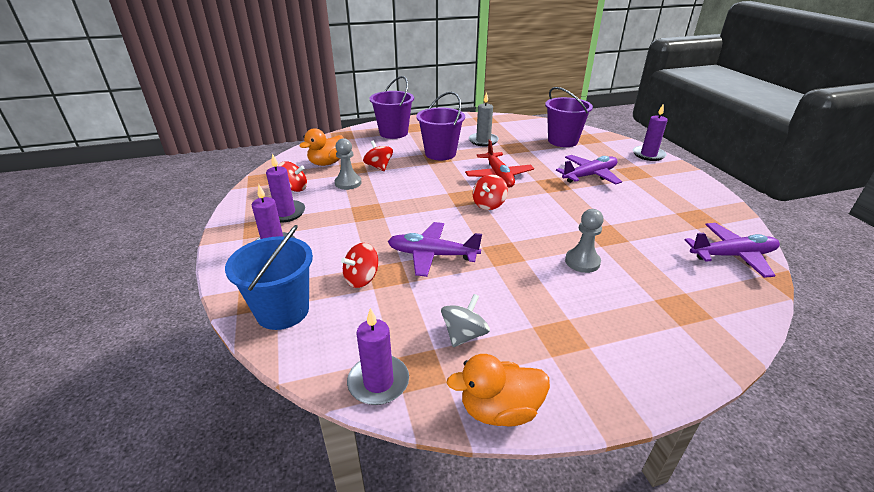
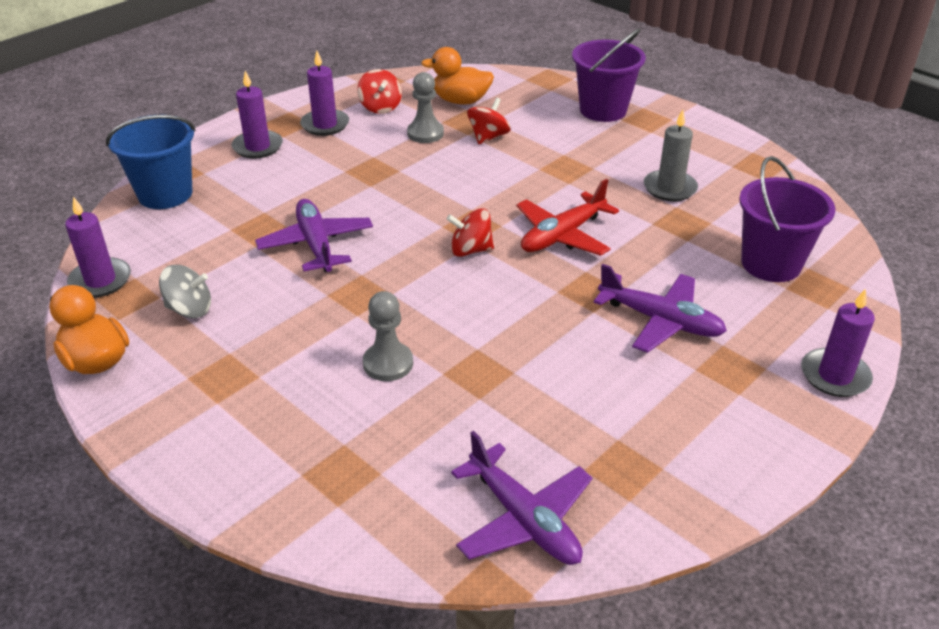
camera: 60 degrees right, 5 degrees up
red spinning top [341,243,378,288] -> none
purple bucket [416,92,465,160] -> none

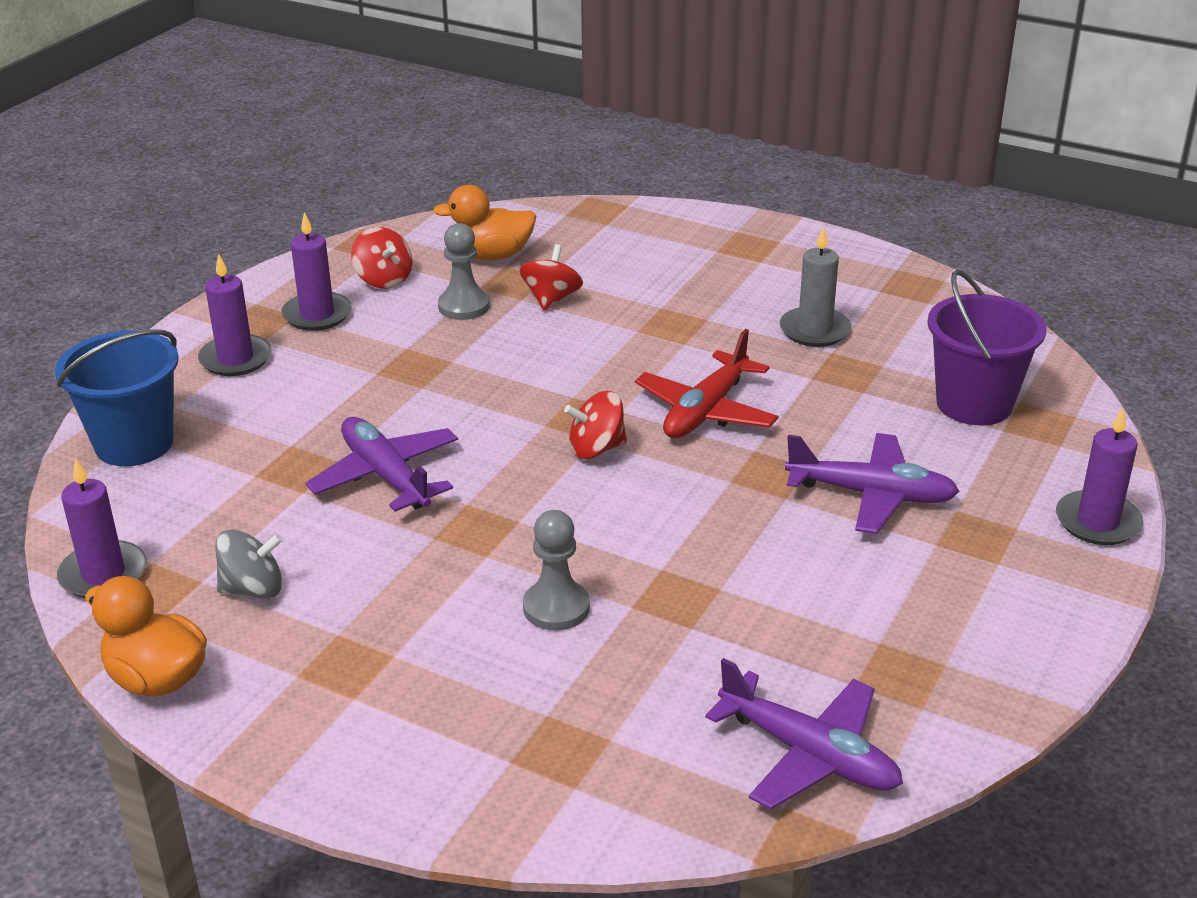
camera: 15 degrees left, 5 degrees down
purple bucket [572,29,646,122] -> none

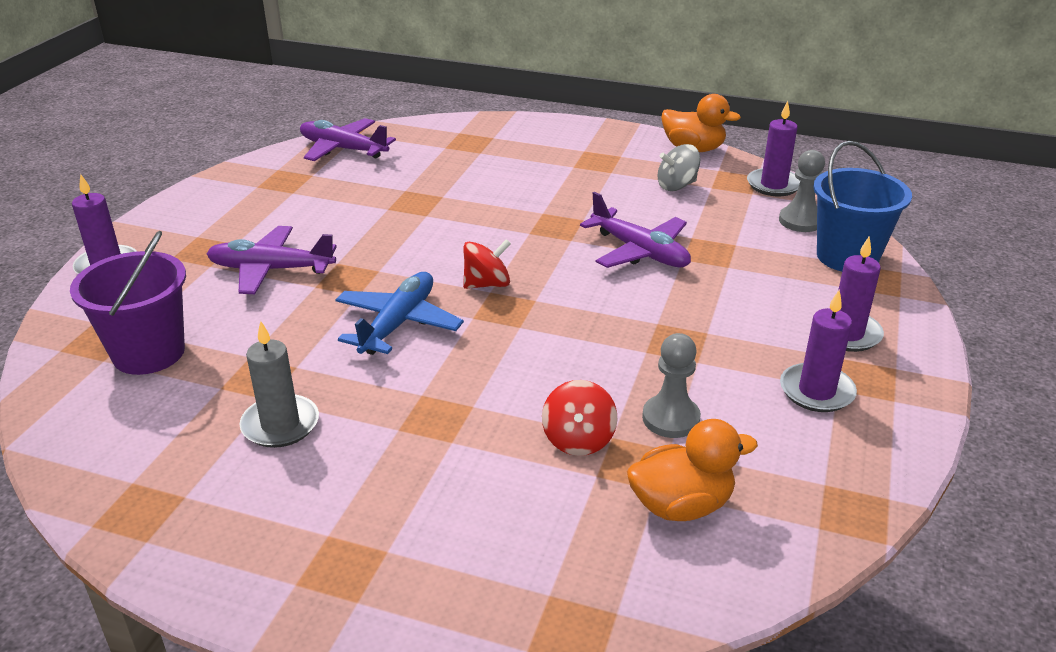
camera: 170 degrees right, 0 degrees up
red spinning top [351,227,412,289] -> none
grey pawn [523,510,590,631] -> grey pawn moved to [779,150,825,232]
red plane [635,329,779,438] -> blue plane [335,272,464,355]

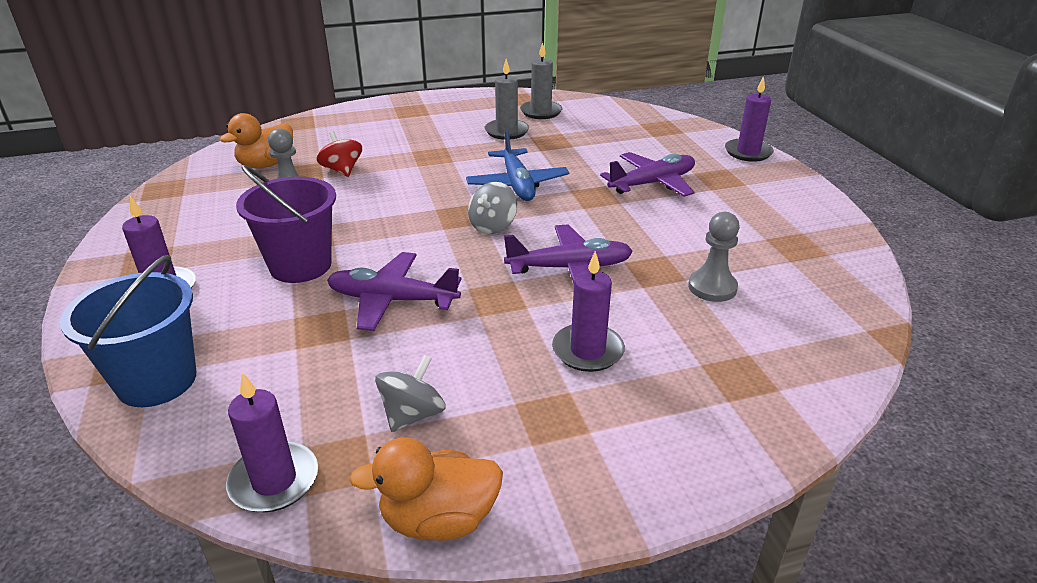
camera: 145 degrees right, 0 degrees up
purple bucket [70,231,186,375] -> purple bucket moved to [236,165,336,283]
purple plane [300,118,396,161] -> purple plane moved to [504,225,633,283]
red spinning top [463,239,511,289] -> grey spinning top [468,182,517,234]
grey pawn [779,150,825,232] -> grey pawn moved to [688,212,740,302]
purple candle [780,290,857,412] -> purple candle moved to [552,251,625,372]
none -> grey candle [520,42,562,119]

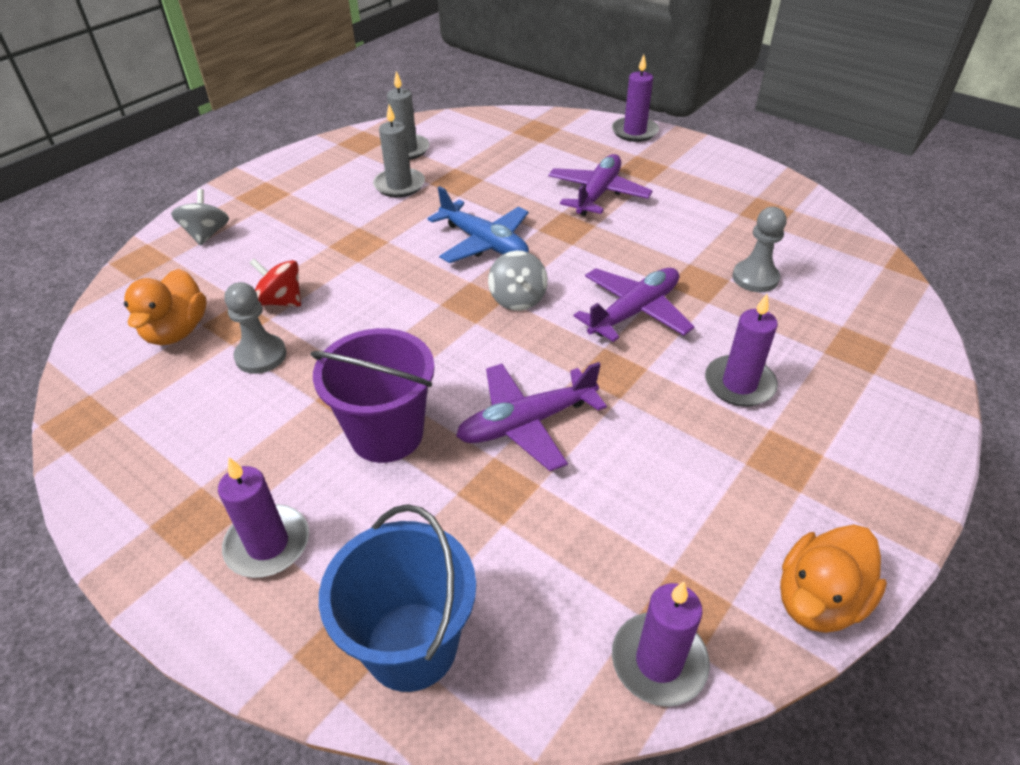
camera: 35 degrees left, 10 degrees up
grey spinning top [375,355,446,432] -> grey spinning top moved to [171,189,229,246]

